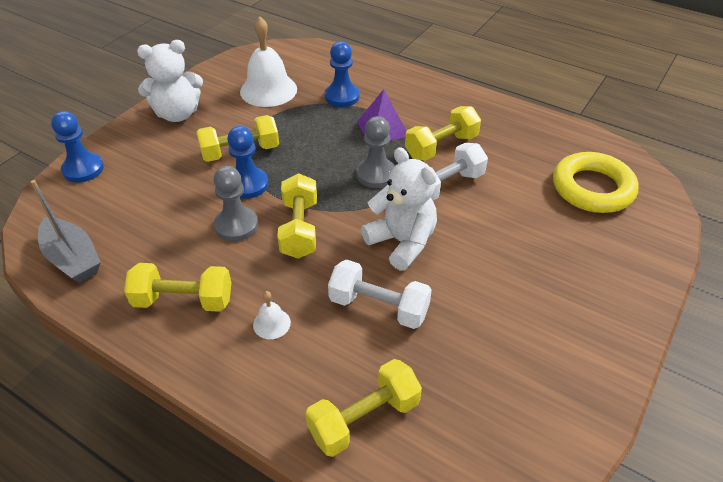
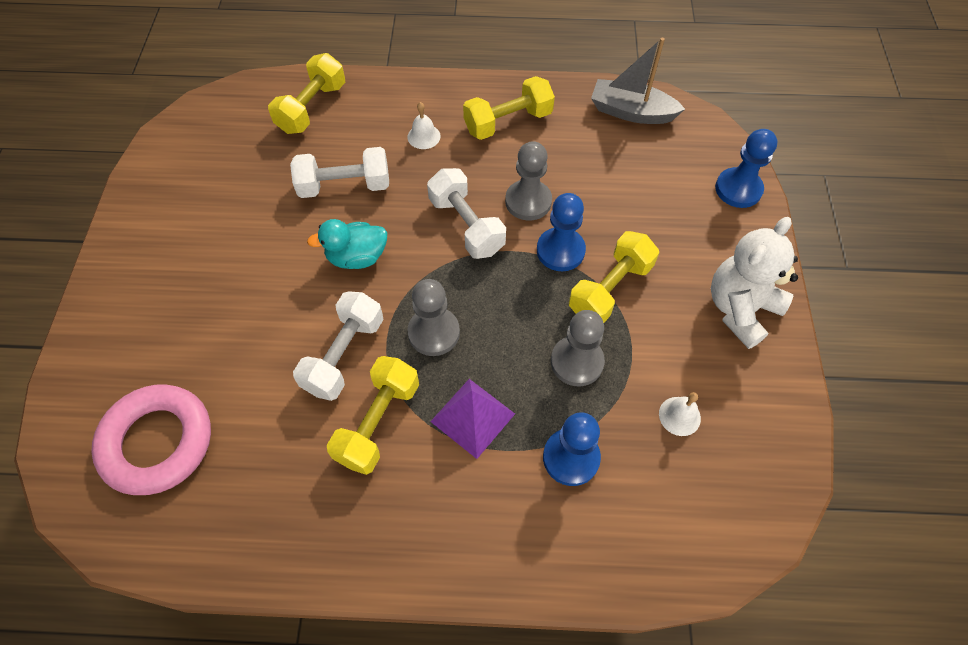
camera: 150 degrees right, 15 degrees up
white bell [240,16,297,107] -> white bell [659,392,701,436], size x0.46
yellow dumbbell [277,173,317,259] -> white dumbbell [427,168,506,259]
white teddy bear [361,147,437,271] -> turquoise duck [307,219,387,269]
yellow ring [553,152,639,213] -> pink ring [91,384,211,495]
none -> grey pawn [551,310,605,387]

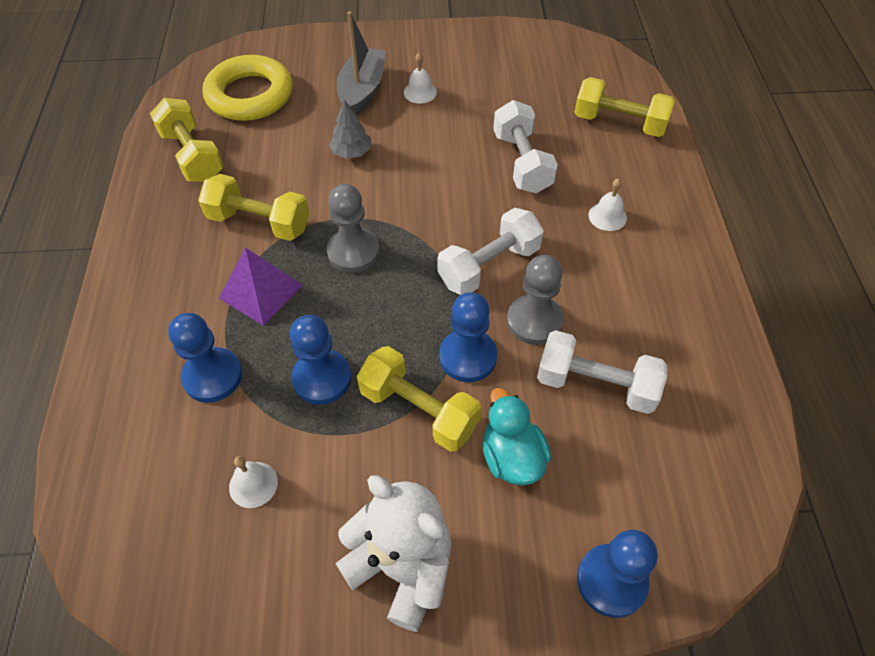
camera: 85 degrees right, 5 degrees down
pink ring [91,384,211,495] -> yellow ring [203,55,292,121]
white dumbbell [293,291,383,401] -> white dumbbell moved to [537,330,667,414]
turquoise duck [307,219,387,269] -> turquoise duck moved to [482,388,551,486]
yellow dumbbell [463,76,555,140] -> yellow dumbbell moved to [150,98,224,182]
grey pawn [551,310,605,387] -> blue pawn [290,315,351,405]
grey boat [591,38,685,124] -> grey boat moved to [337,11,386,115]
none -> grey tree [329,99,371,159]
none -> white bell [404,53,437,104]

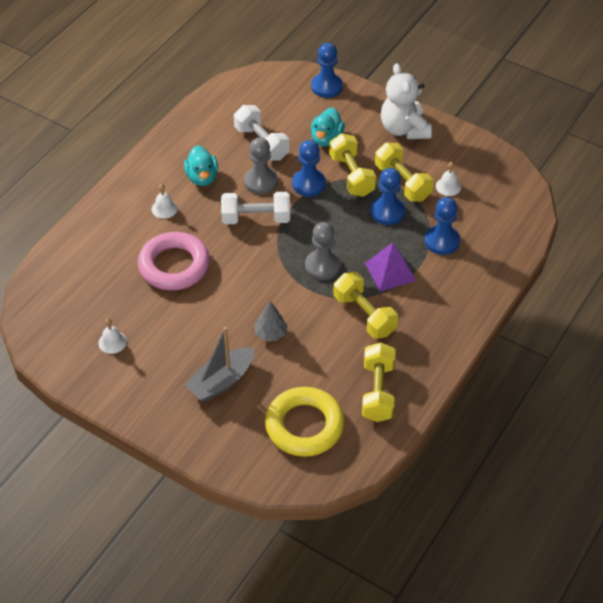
camera: 145 degrees left, 5 degrees down
white bell [404,53,437,104] -> white bell moved to [98,318,127,354]
white dumbbell [493,100,558,193] -> pink ring [138,232,210,290]
yellow dumbbell [574,77,675,137] -> yellow dumbbell moved to [375,143,433,201]
none -> turquoise duck [184,145,218,186]

